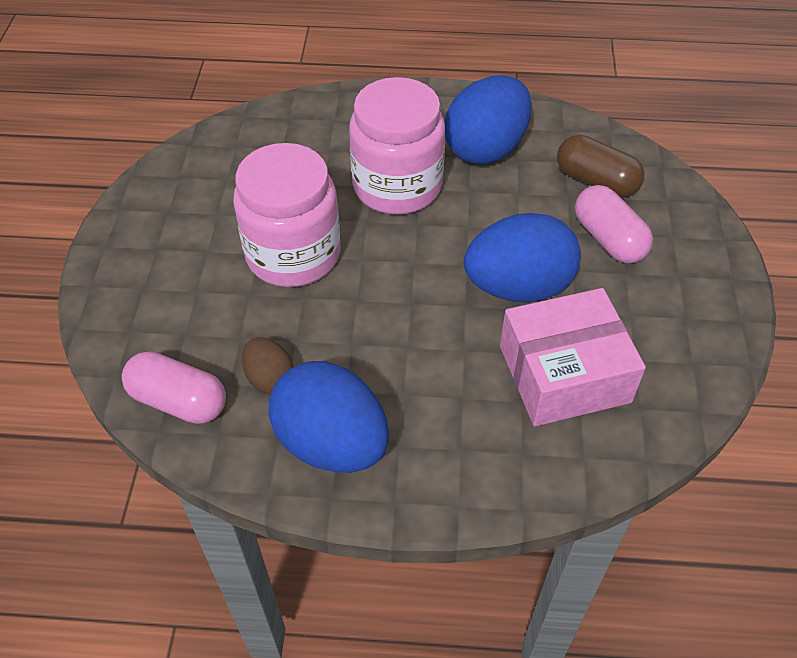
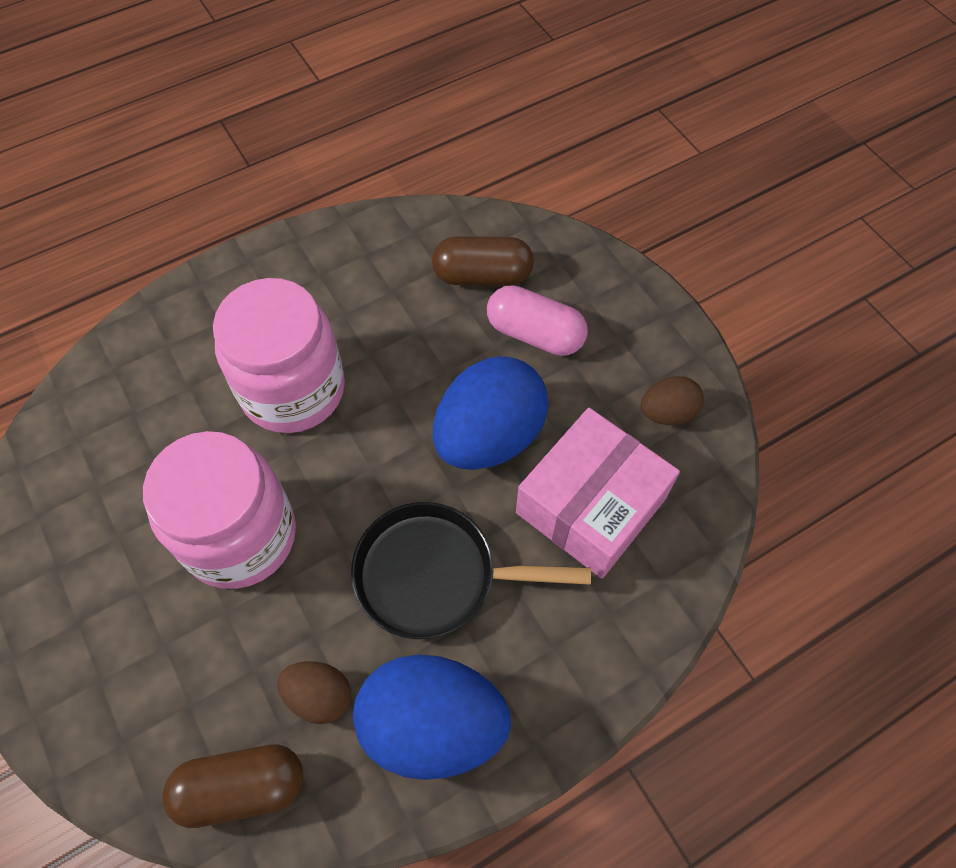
camera: 35 degrees left, 10 degrees up
pink capsule [122,351,226,424] -> brown capsule [162,744,303,828]
blue egg [445,75,532,165] -> none
none -> black pan [351,502,591,639]
none -> brown egg [641,376,704,425]

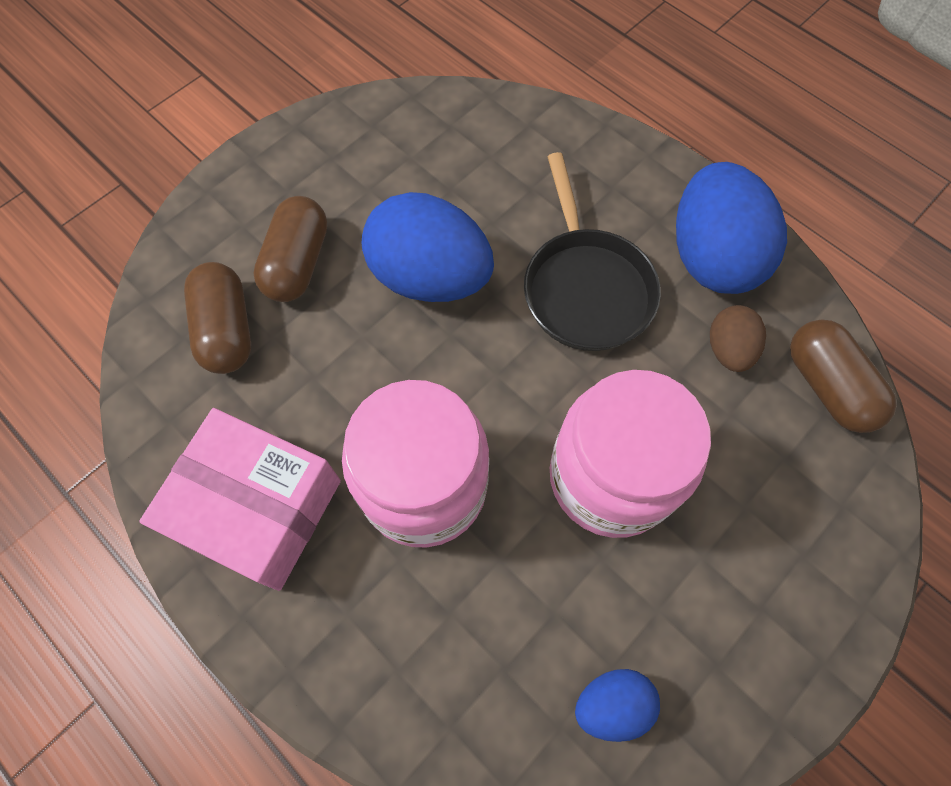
camera: 105 degrees left, 5 degrees up
pink capsule [487,285,588,356] -> brown capsule [253,196,327,302]
pink box [516,408,680,578] -> pink box moved to [139,408,341,591]
brown egg [641,376,704,425] -> none
none -> blue egg [575,669,660,742]

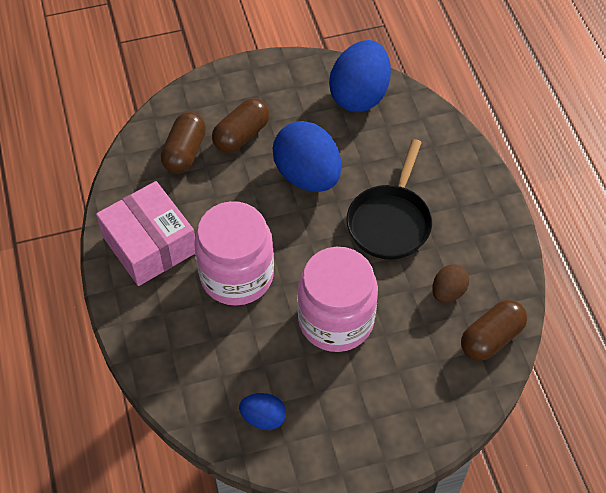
camera: 30 degrees right, 10 degrees down
blue egg [676,162,787,294] -> blue egg moved to [329,40,391,112]
brown capsule [790,319,897,433] -> brown capsule turned 45 degrees clockwise [461,300,527,361]

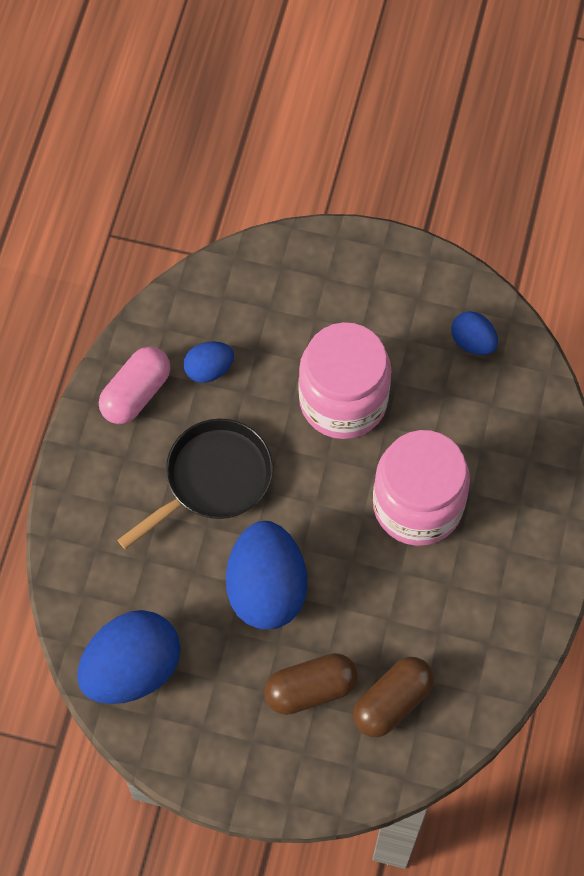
camera: 150 degrees left, 10 degrees up
pink box [96,181,195,286] -> none
brown egg [432,264,469,303] -> blue egg [183,341,234,383]
brown capsule [461,300,527,361] -> none
none -> pink capsule [99,347,171,424]

